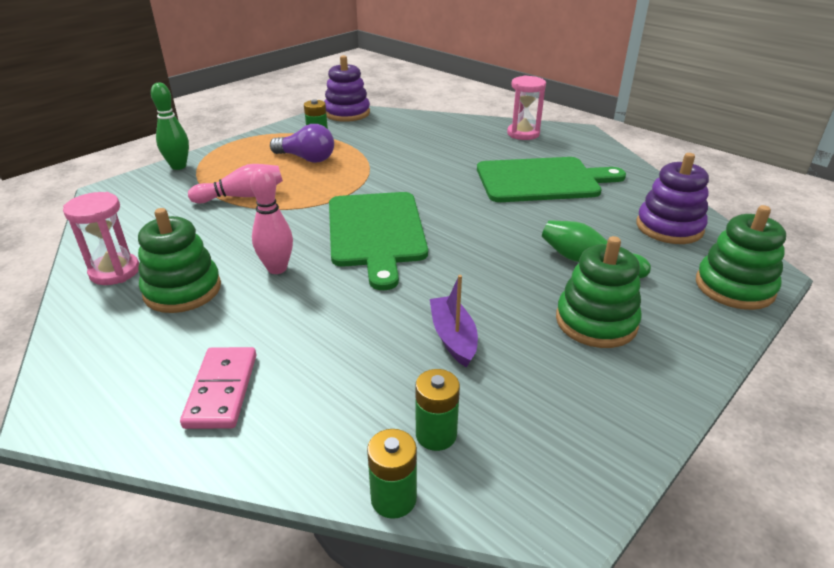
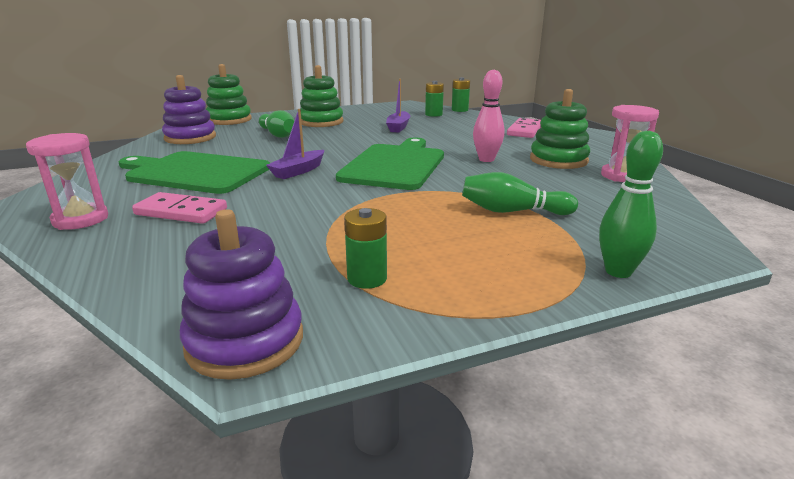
camera: 155 degrees left, 10 degrees down
pink bowling pin [188,164,283,203] -> green bowling pin [462,172,578,215]
purple light bulb [270,124,334,163] -> none
none -> pink domino [132,192,227,224]
none -> purple boat [266,109,324,179]

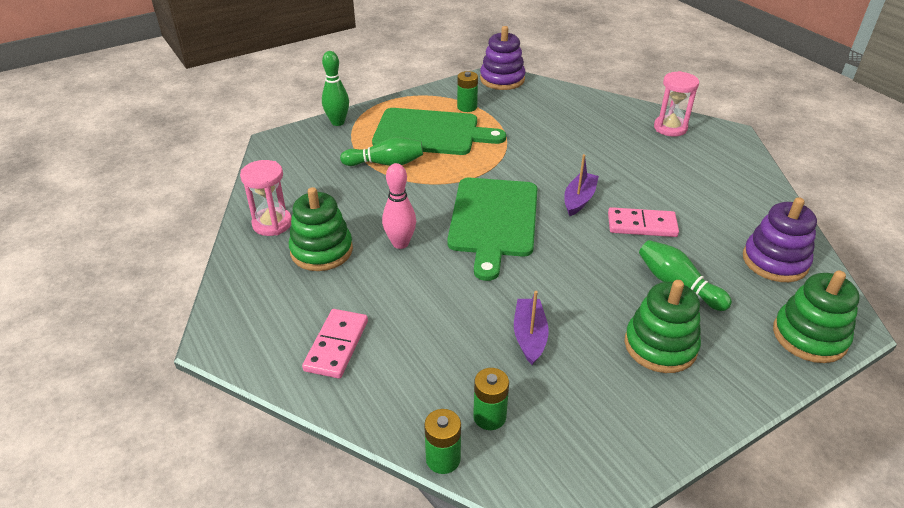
camera: 170 degrees right, 15 degrees up
green cutting board [119,151,270,194] -> green cutting board moved to [372,108,506,155]
pink domino [132,192,227,224] -> pink domino moved to [608,207,679,237]

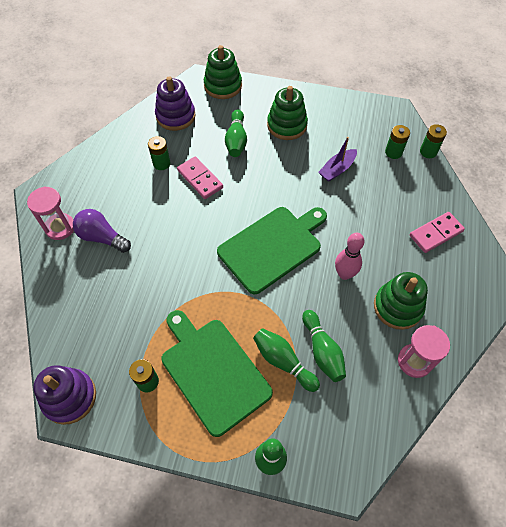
camera: 135 degrees left, 20 degrees up
purple boat [564,154,599,216] -> none
none -> purple light bulb [73,209,131,253]
none -> green battery [148,136,170,170]
none -> green bowling pin [302,310,346,382]

